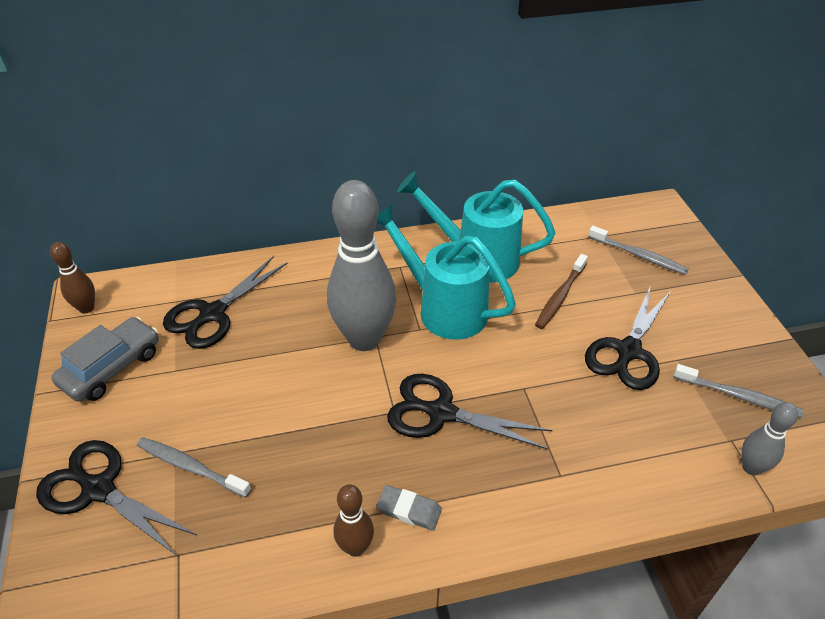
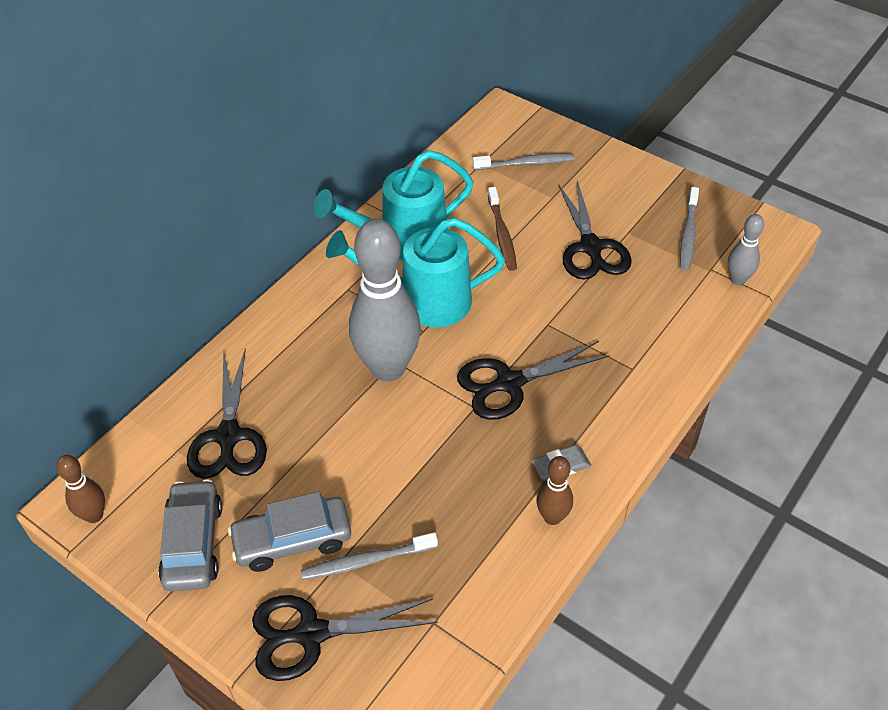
camera: 40 degrees left, 5 degrees up
grey toothbrush [673,364,804,418] -> grey toothbrush turned 120 degrees clockwise [680,187,699,271]
none -> grey car [228,491,351,572]

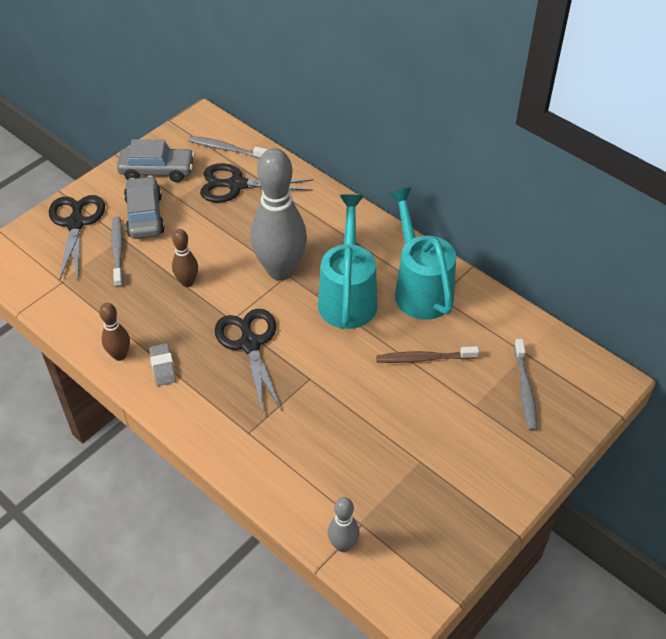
camera: 95 degrees right, 0 degrees up
brown bowling pin [56,455,105,523] -> brown bowling pin moved to [172,229,198,287]
black scissors [558,180,632,280] -> none
grey toothbrush [680,187,699,271] -> grey toothbrush moved to [188,136,268,159]

